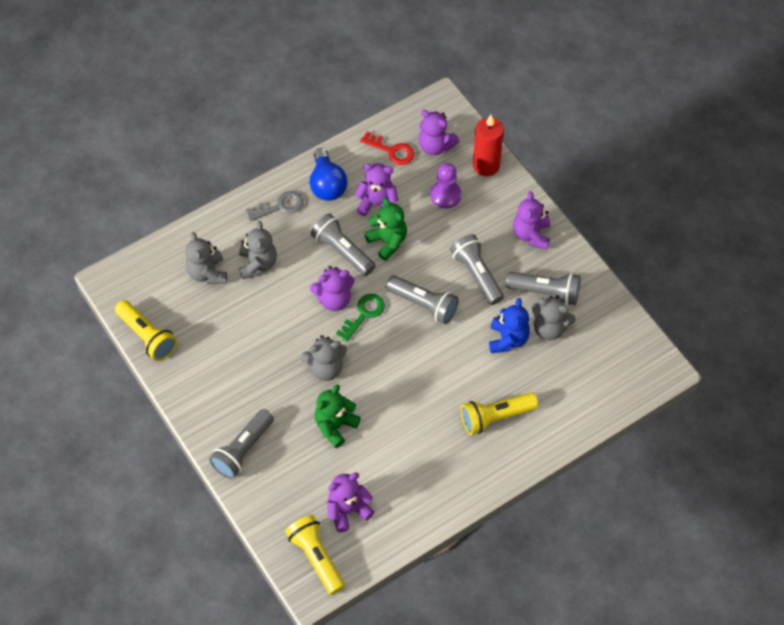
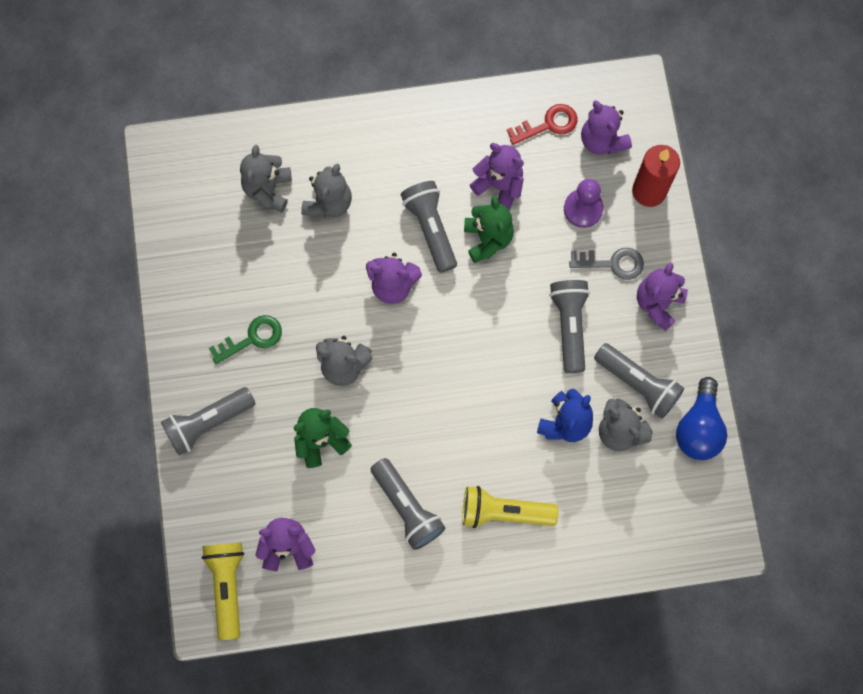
camera: 25 degrees right, 15 degrees up
yellow flashlight [115,300,177,361] -> none
grey key [246,191,304,221] -> grey key moved to [569,248,644,280]
blue light bulb [310,148,347,201] -> blue light bulb moved to [676,377,727,460]
green key [336,294,385,342] -> green key moved to [209,315,282,364]
red key [360,131,414,165] -> red key turned 75 degrees counterclockwise [507,104,578,145]
grey flashlight [386,275,459,324] -> grey flashlight moved to [371,458,446,550]

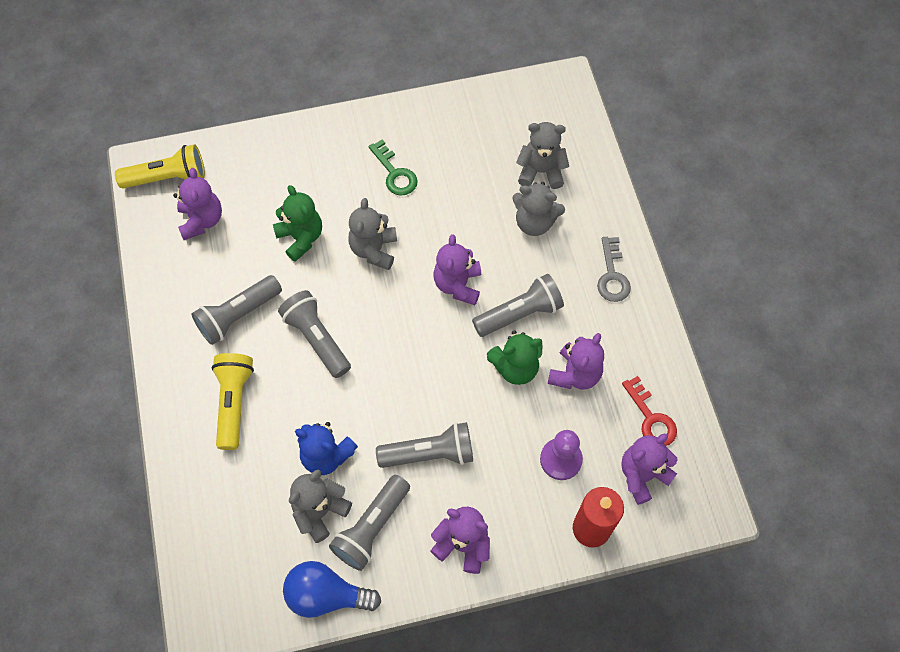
camera: 85 degrees right, 10 degrees down
grey flashlight [161,387,256,455] -> grey flashlight moved to [278,290,351,378]
grey key [569,248,644,280] -> grey key moved to [597,237,631,302]

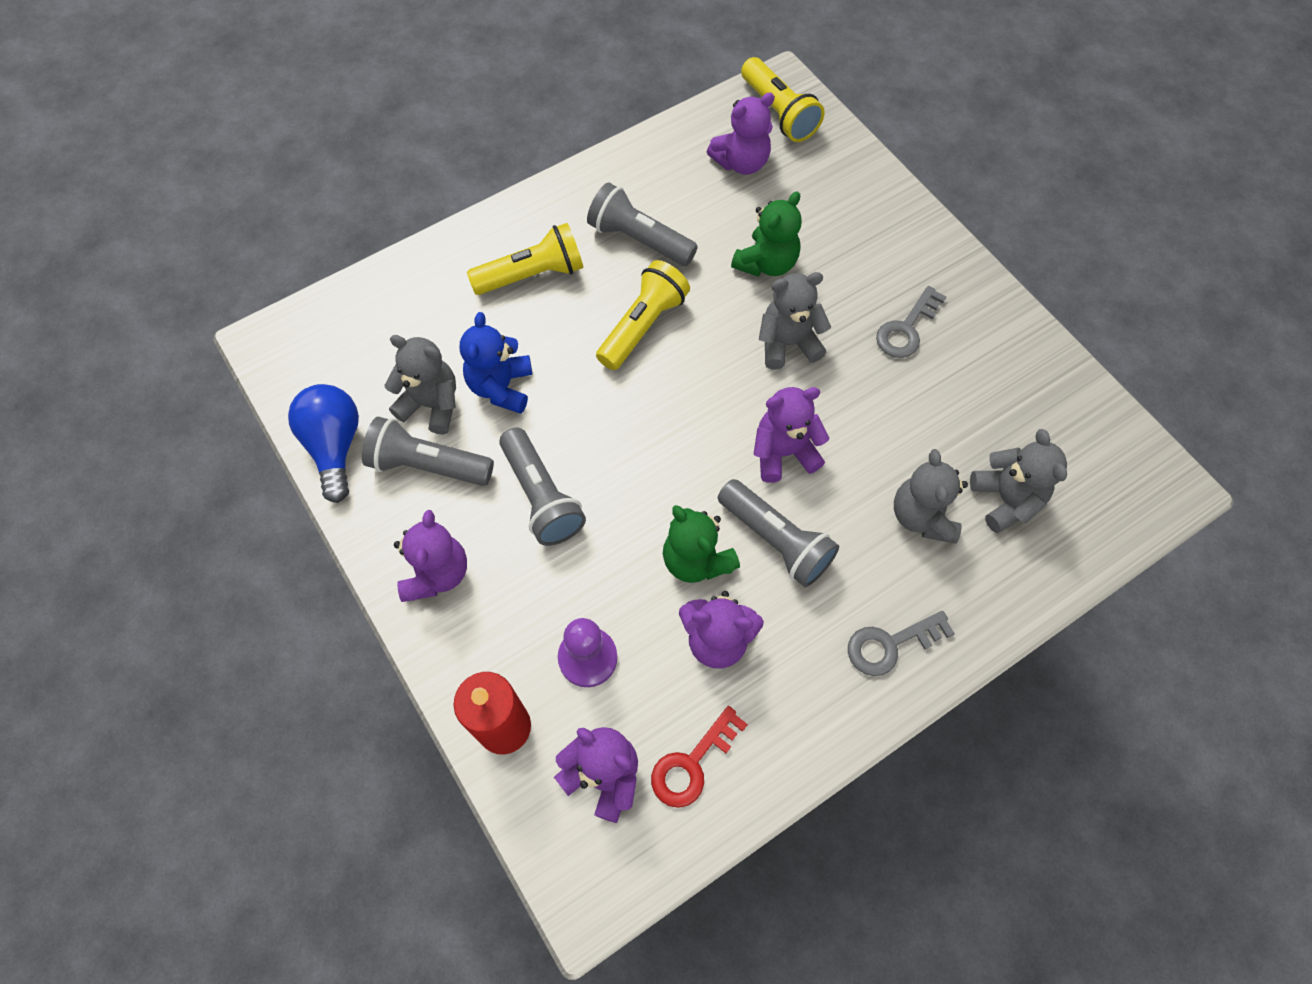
camera: 70 degrees right, 0 degrees up
grey flashlight [278,290,351,378] -> yellow flashlight [596,260,690,370]
green key [368,139,418,196] -> grey key [876,286,946,358]

